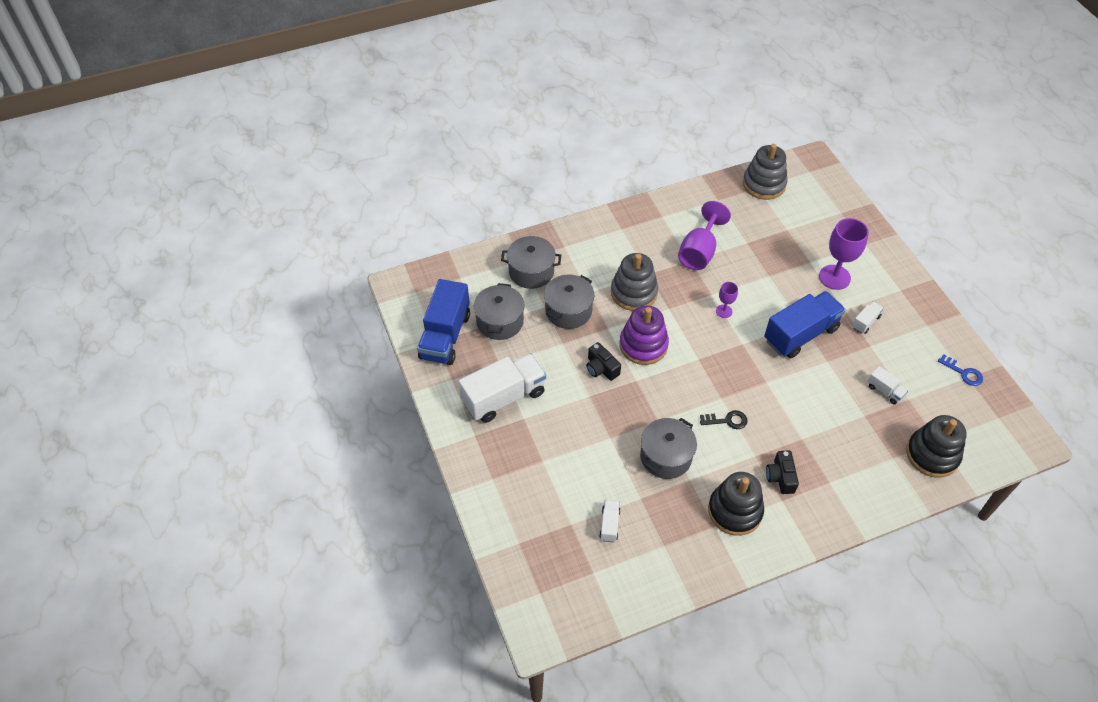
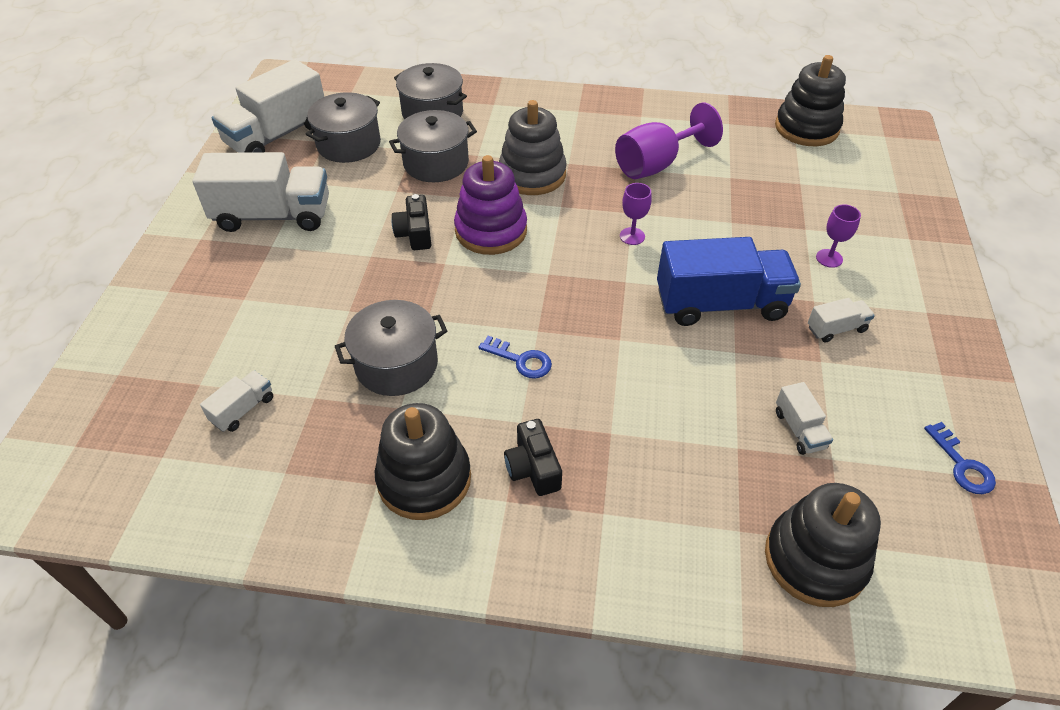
camera: 30 degrees right, 5 degrees down
blue truck [417,279,470,365] -> white truck [211,59,324,153]
black key [700,410,748,429] -> blue key [478,336,552,379]
grey stacking toy [743,144,788,200] -> black stacking toy [775,55,846,146]
black camera [766,450,799,494] -> black camera turned 45 degrees counterclockwise [504,419,562,496]
purple goblet [819,218,869,290] -> purple goblet [816,204,861,268], size x0.52

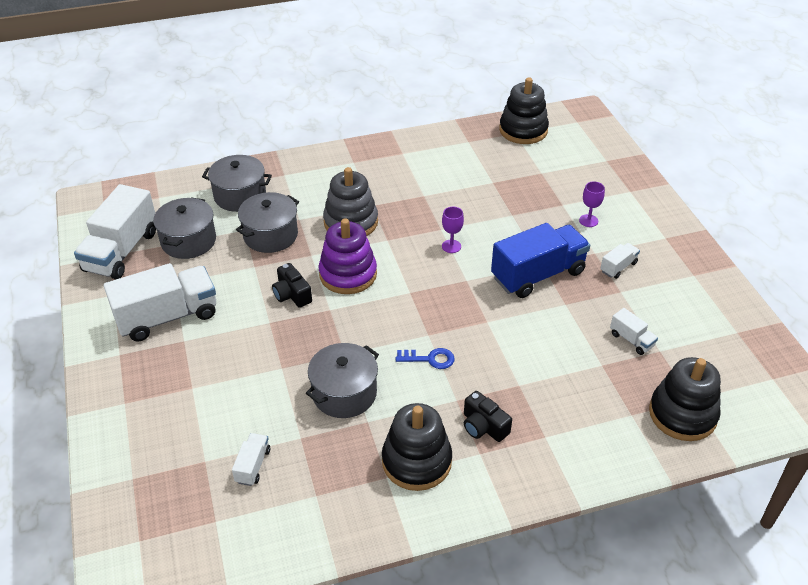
camera: 25 degrees left, 5 degrees down
purple goblet [615,102,723,179] -> none
blue key [924,422,996,494] -> none

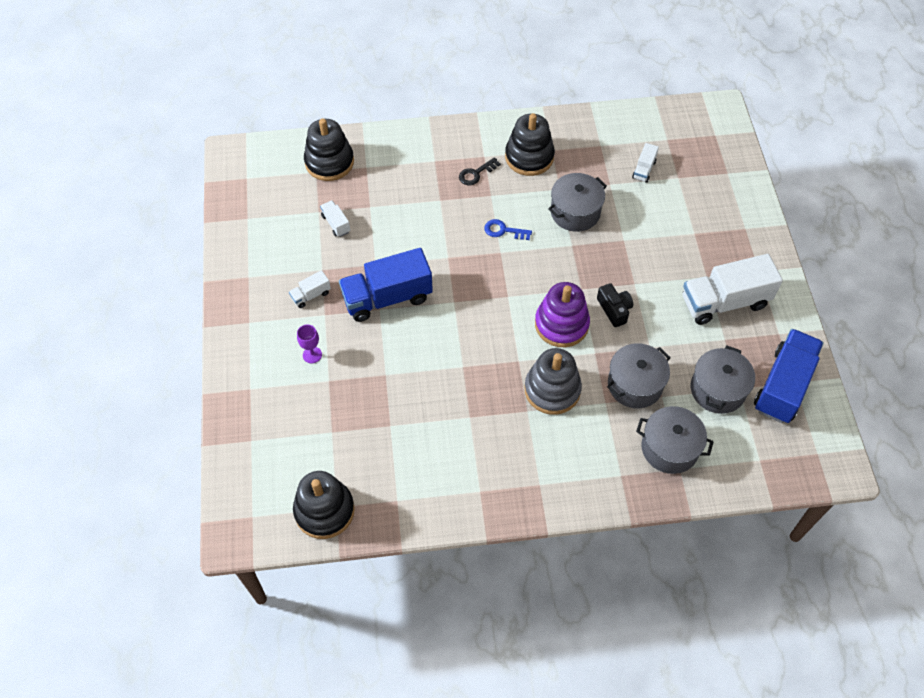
camera: 170 degrees left, 15 degrees up
white truck [74,184,156,279] -> blue truck [754,329,824,423]
purple goblet [442,207,464,253] -> none
black camera [464,391,512,442] -> black key [459,157,501,185]

